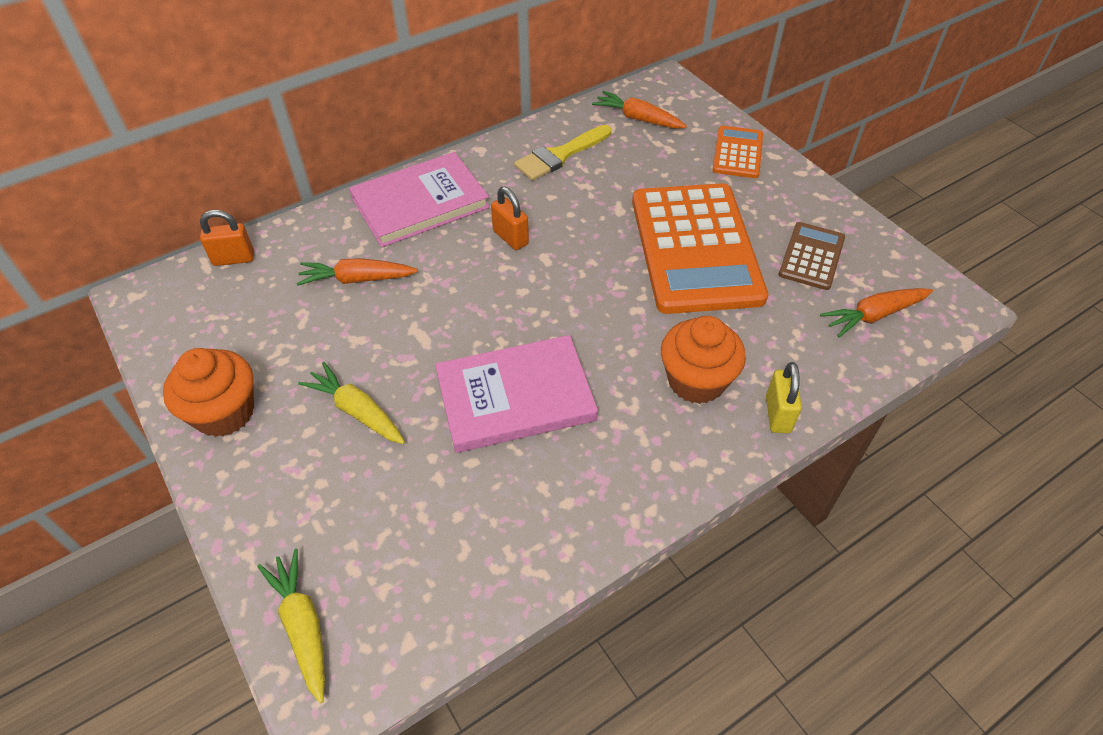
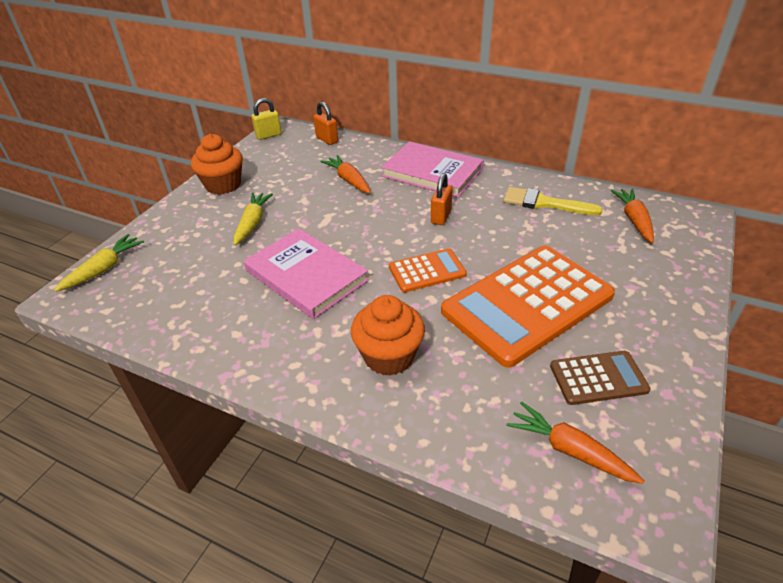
camera: 60 degrees right, 10 degrees down
orange calculator [713,126,763,178] -> orange calculator moved to [389,248,467,292]
yellow padlock [766,362,802,433] -> yellow padlock moved to [252,98,282,140]

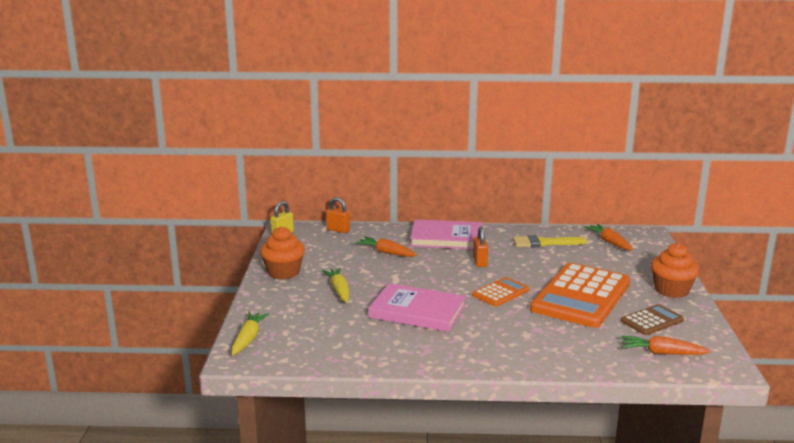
camera: 25 degrees left, 20 degrees down
orange cupcake [351,295,425,376] -> orange cupcake moved to [651,243,699,298]

